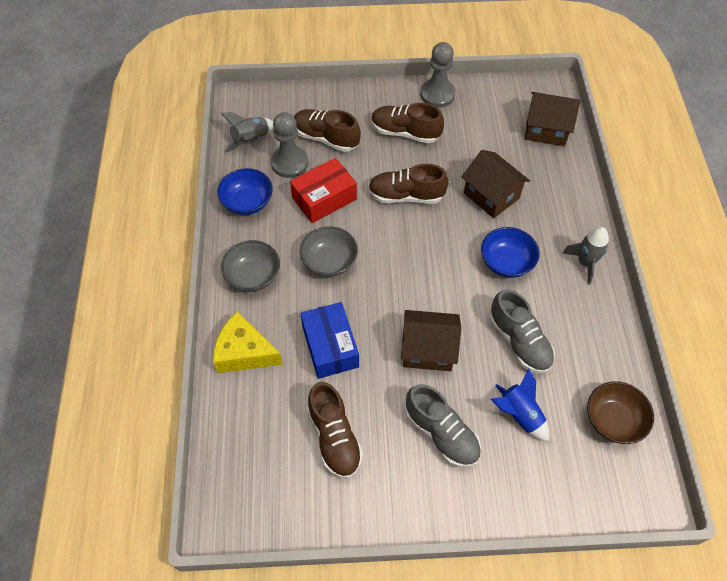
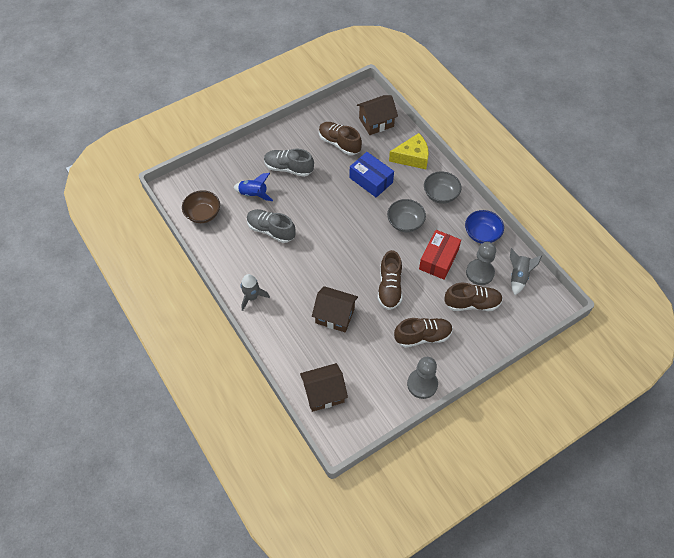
camera: 150 degrees right, 0 degrees up
brown shoe [368,164,449,204] -> brown shoe turned 120 degrees clockwise [378,250,403,310]
brown house [401,310,462,371] -> brown house moved to [357,95,398,135]
blue bowl [481,227,540,278] -> none

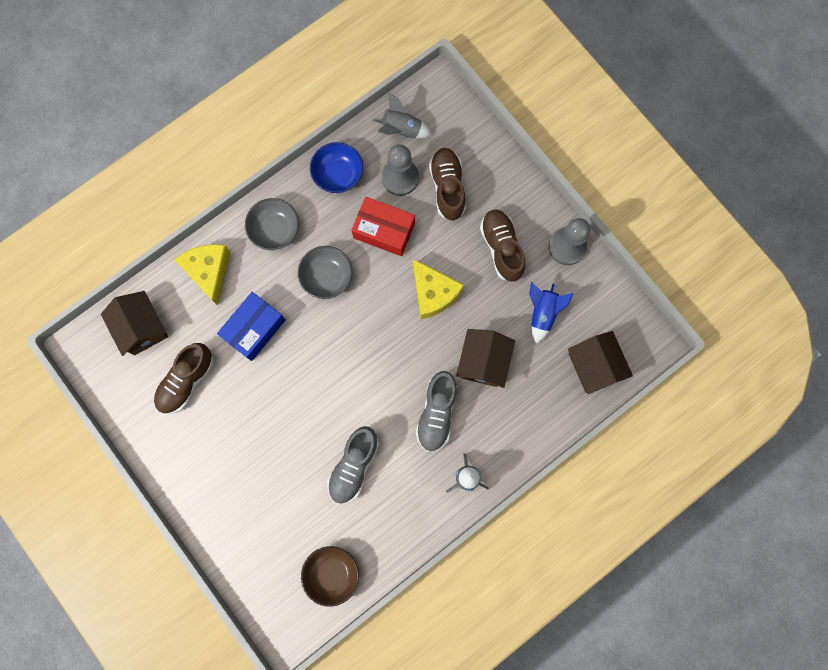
camera: 95 degrees left, 20 degrees up
blue rocket [233,173,273,201] -> blue rocket moved to [529,282,573,344]
grey shoe [264,149,314,177] -> grey shoe moved to [416,371,457,452]
brown shoe [378,250,403,310] -> yellow cheese [413,259,464,319]

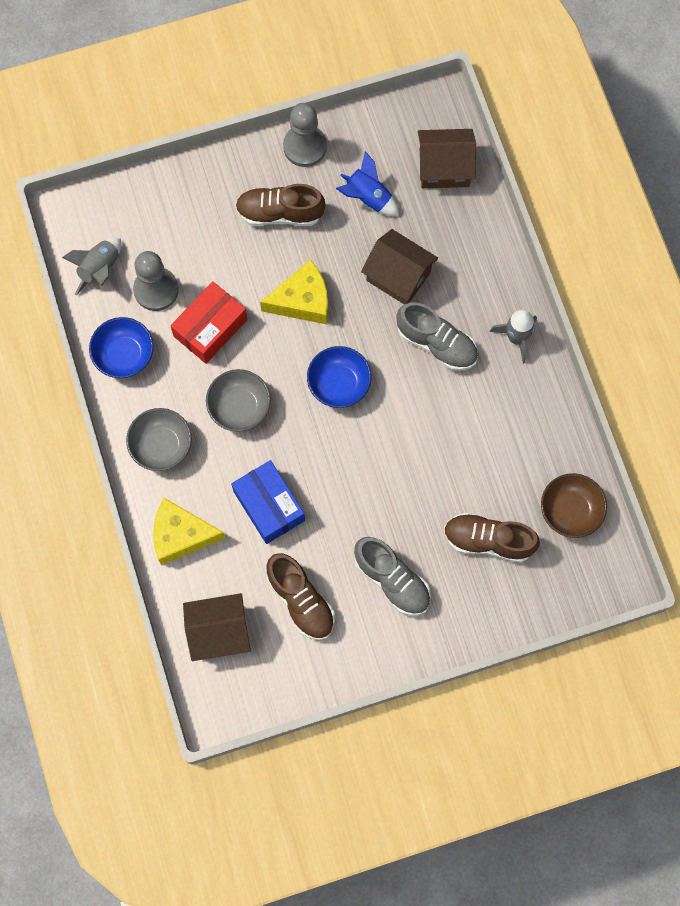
camera: 70 degrees left, 5 degrees down
grey shoe [327,426,379,504] -> grey shoe moved to [354,537,431,615]
brown shoe [429,148,466,221] -> brown shoe moved to [444,513,540,563]
none -> blue bowl [307,346,372,408]

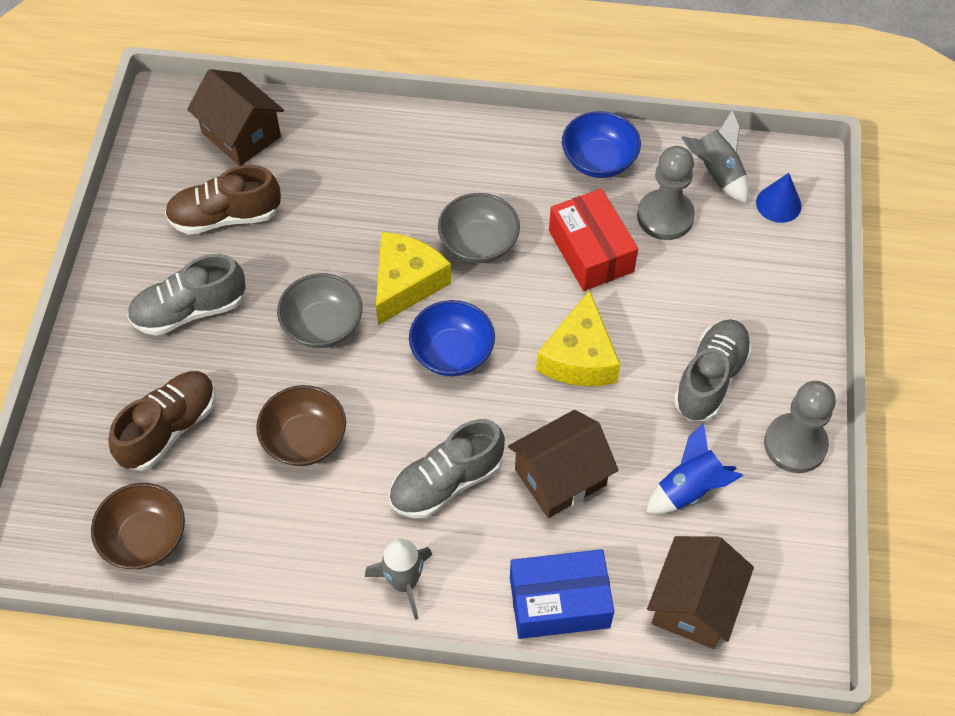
camera: 115 degrees right, 15 degrees down
grey bowl [126,408,192,471] -> grey bowl moved to [277,273,362,348]
yellow cheese [153,498,225,565] -> yellow cheese moved to [376,232,451,325]
brown house [183,593,251,661] -> brown house turned 60 degrees counterclockwise [187,69,284,166]
blue box [231,460,305,544] -> blue box moved to [510,549,614,639]
brown shoe [235,184,325,226] -> grey shoe [674,319,752,421]
none -> brown bowl [256,385,346,466]
none -> blue cone [756,173,801,223]

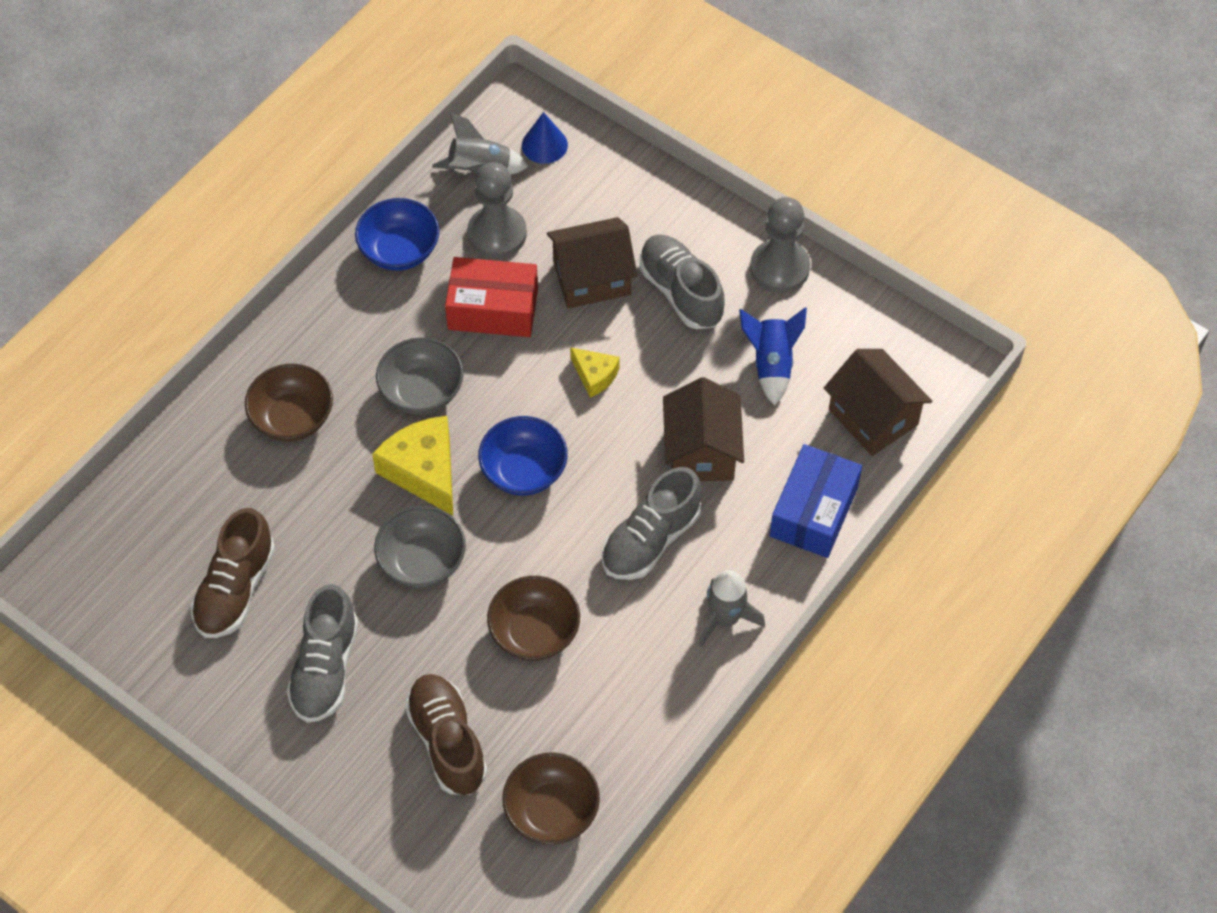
camera: 60 degrees left, 0 degrees up
brown house [187,69,284,166] -> brown house moved to [547,217,637,308]
grey shoe [389,419,505,518] -> grey shoe turned 45 degrees clockwise [602,467,702,580]
yellow cheese [536,290,621,386] -> yellow cheese [570,347,620,398], size x0.55
none -> brown bowl [245,364,333,441]

